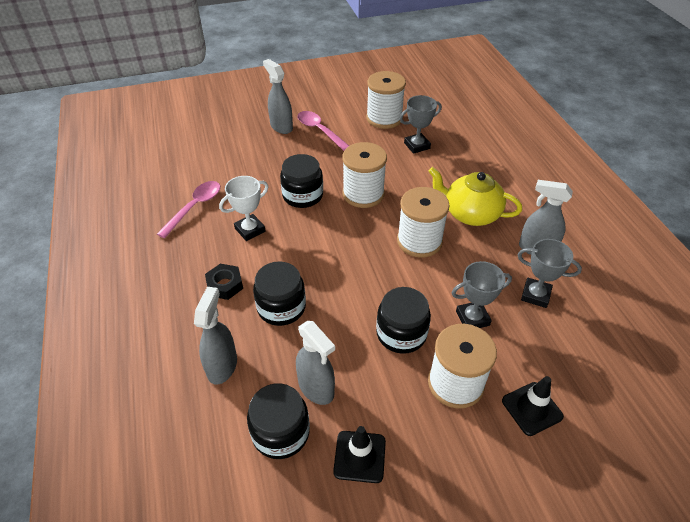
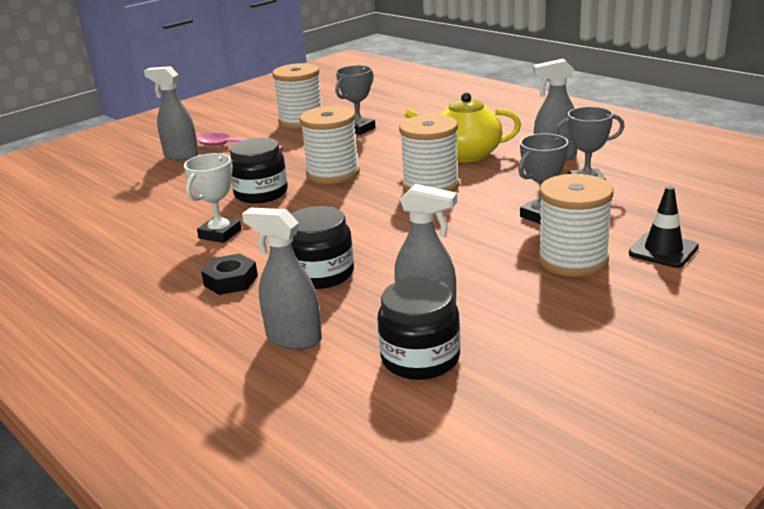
camera: 25 degrees left, 20 degrees down
pink spoon [157,181,220,238] -> none
grey spray bottle [194,287,237,385] -> grey spray bottle turned 45 degrees counterclockwise [242,208,322,350]
black traffic cone [333,426,386,483] -> none
black jar [376,287,431,354] -> none

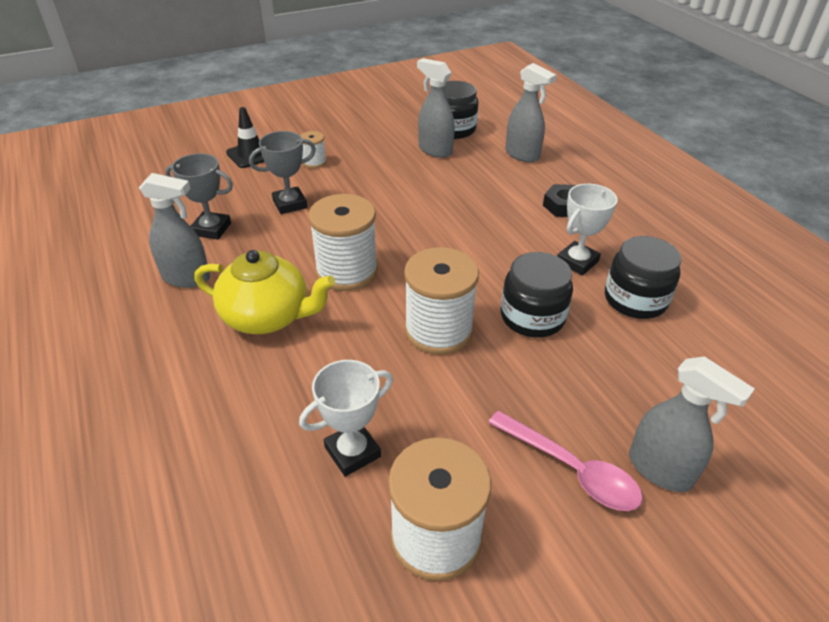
camera: 165 degrees left, 15 degrees up
black jar [291,206,354,289] -> black jar moved to [605,236,681,319]
grey trophy [335,65,375,135] -> white trophy [299,360,393,477]
white spool [538,174,614,277] -> white spool [300,131,327,168], size x0.49

